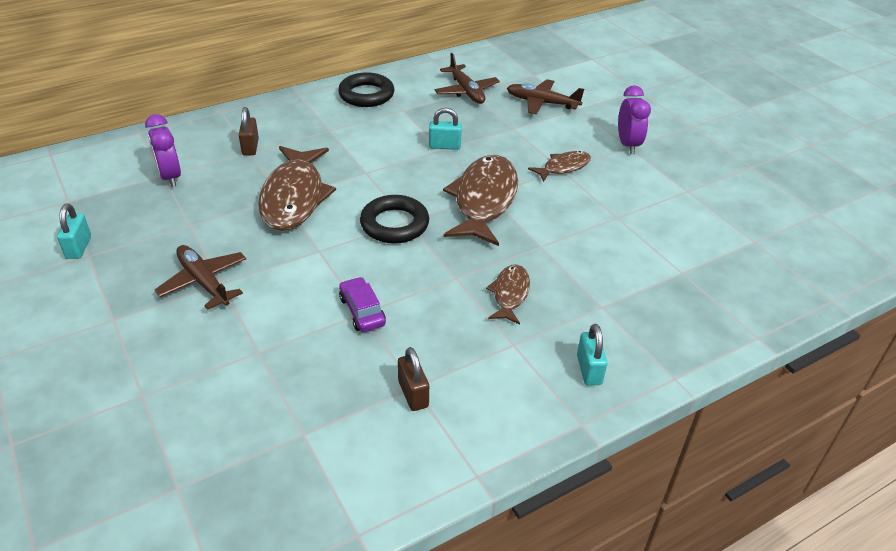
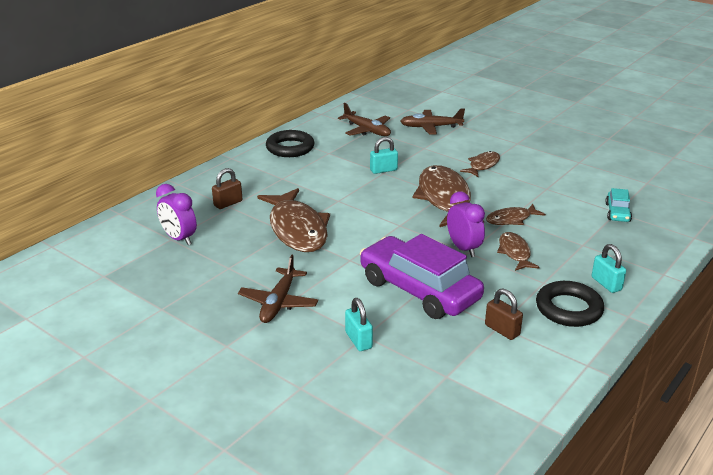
camera: 20 degrees left, 10 degrees down
turquoise padlock [57,203,91,259] -> turquoise padlock moved to [345,298,373,351]
brown plane [155,245,246,310] -> brown plane turned 105 degrees counterclockwise [238,254,318,323]
brown padlock [239,107,259,156] -> brown padlock turned 75 degrees clockwise [212,168,242,209]
purple car [339,277,386,332] -> purple car [360,234,484,319], size x2.24
black ring [360,195,429,244] -> black ring moved to [536,281,604,327]
purple clock [618,85,651,154] -> purple clock moved to [447,191,485,257]
none -> brown fish [486,204,546,225]
none -> turquoise car [605,188,632,222]

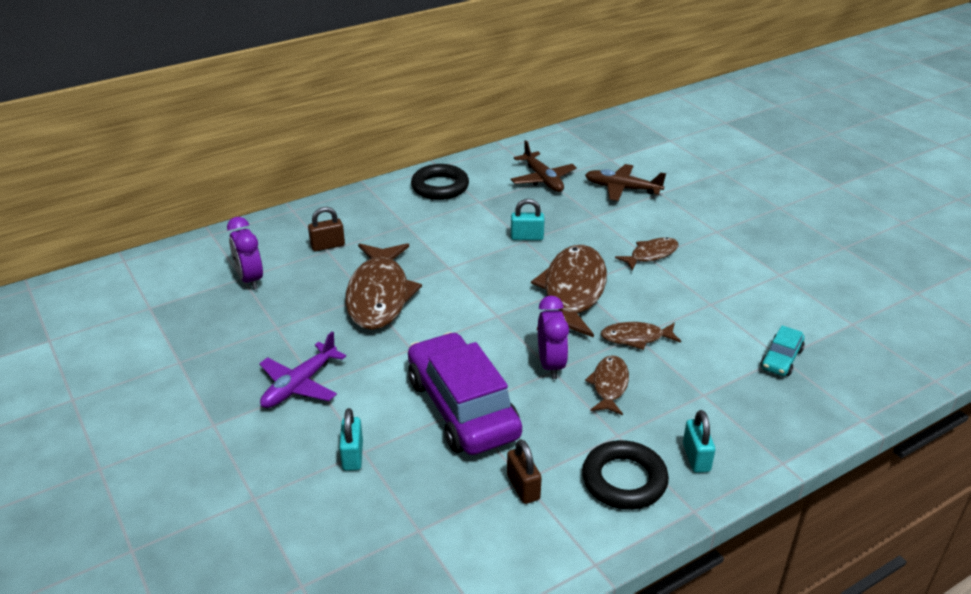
camera: 20 degrees right, 5 degrees up
brown plane [238,254,318,323] -> purple plane [259,331,346,408]

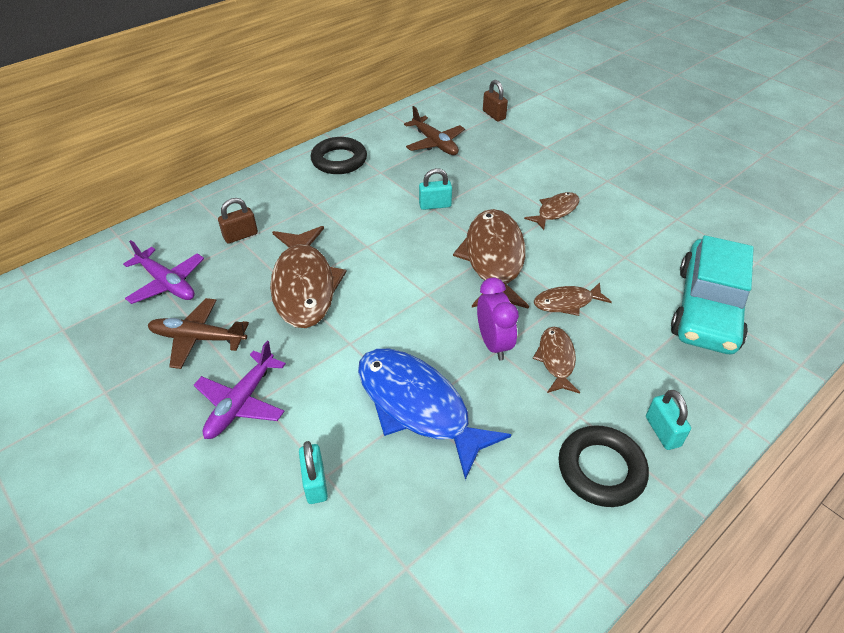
camera: 10 degrees left, 10 degrees up
purple clock [227,217,263,290] -> purple plane [123,240,204,304]
purple car [408,332,522,455] -> blue fish [358,349,511,480]
brown padlock [507,439,542,504] -> brown padlock moved to [483,80,508,121]
brown plane [585,164,666,201] -> brown plane moved to [148,298,249,369]
turquoise car [761,325,805,376] -> turquoise car [671,235,754,354], size x2.24

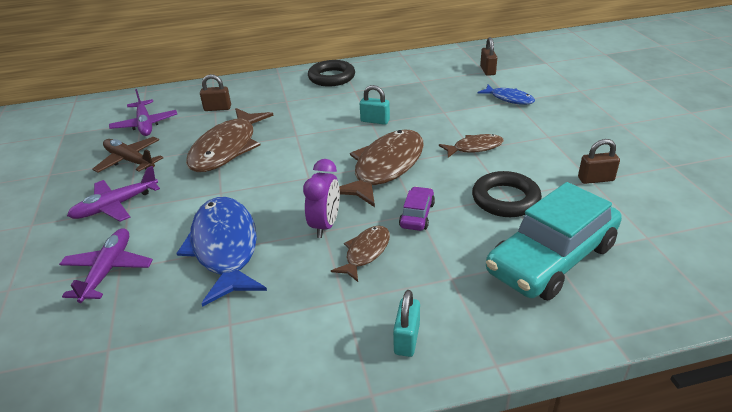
camera: 30 degrees right, 10 degrees down
turquoise padlock [299,441,328,504] -> purple plane [59,228,153,303]
brown plane [404,106,465,155] -> none
brown fish [534,282,612,316] -> purple car [399,187,435,231]
black ring [558,425,649,507] -> black ring moved to [472,171,542,217]
none -> blue fish [477,85,535,105]
none -> brown padlock [578,139,620,184]

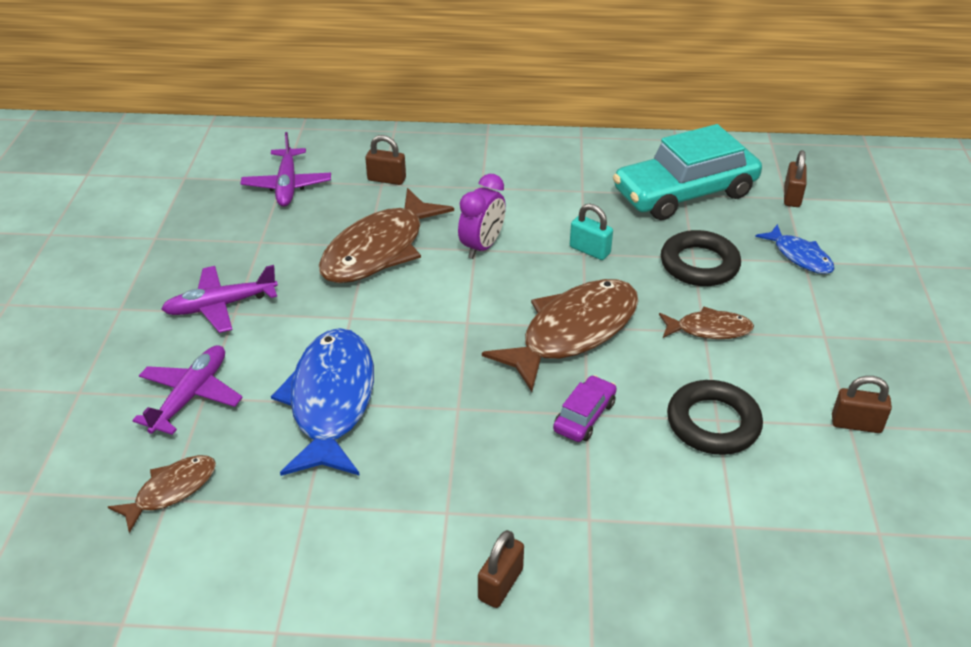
camera: 15 degrees right, 5 degrees up
brown plane [93,137,163,173] -> none
purple clock [303,159,340,238] -> purple clock moved to [458,174,506,259]
black ring [308,60,355,86] -> black ring moved to [661,230,741,286]
brown fish [331,226,390,282] -> brown fish moved to [108,455,216,533]
turquoise padlock [393,290,420,357] -> brown padlock [478,530,524,608]
turquoise car [486,182,622,300] -> turquoise car moved to [613,124,762,220]

